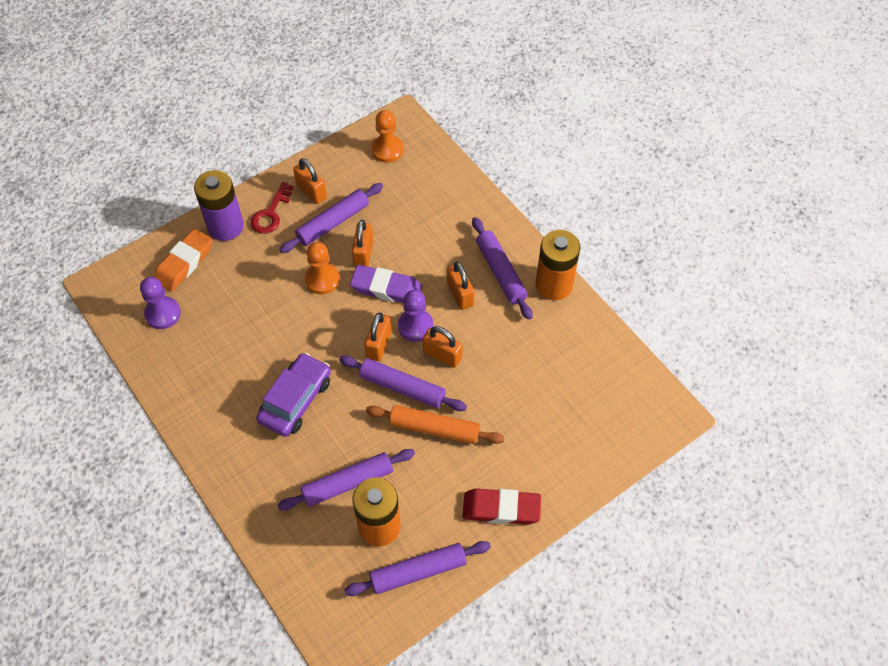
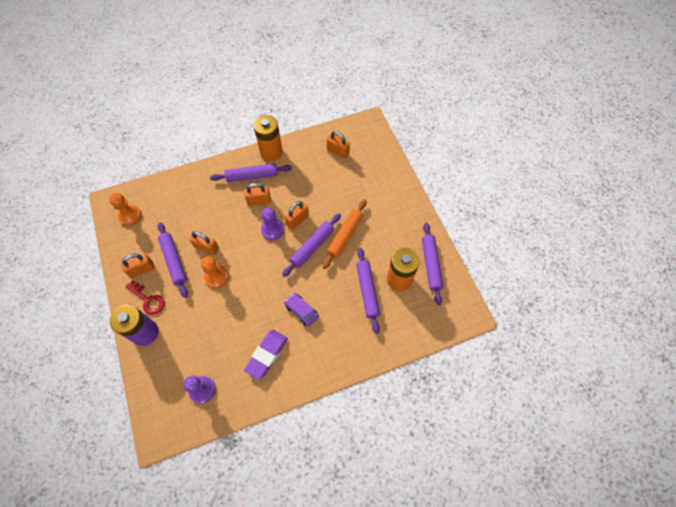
camera: 75 degrees left, 5 degrees up
orange eraser [154,228,213,292] -> none
purple car [256,353,331,437] -> purple car [284,292,319,326], size x0.63
purple eraser [350,265,422,303] -> purple eraser moved to [244,330,288,380]
orange padlock [364,312,392,361] -> orange padlock moved to [327,131,350,159]
red eraser [462,488,541,525] -> none

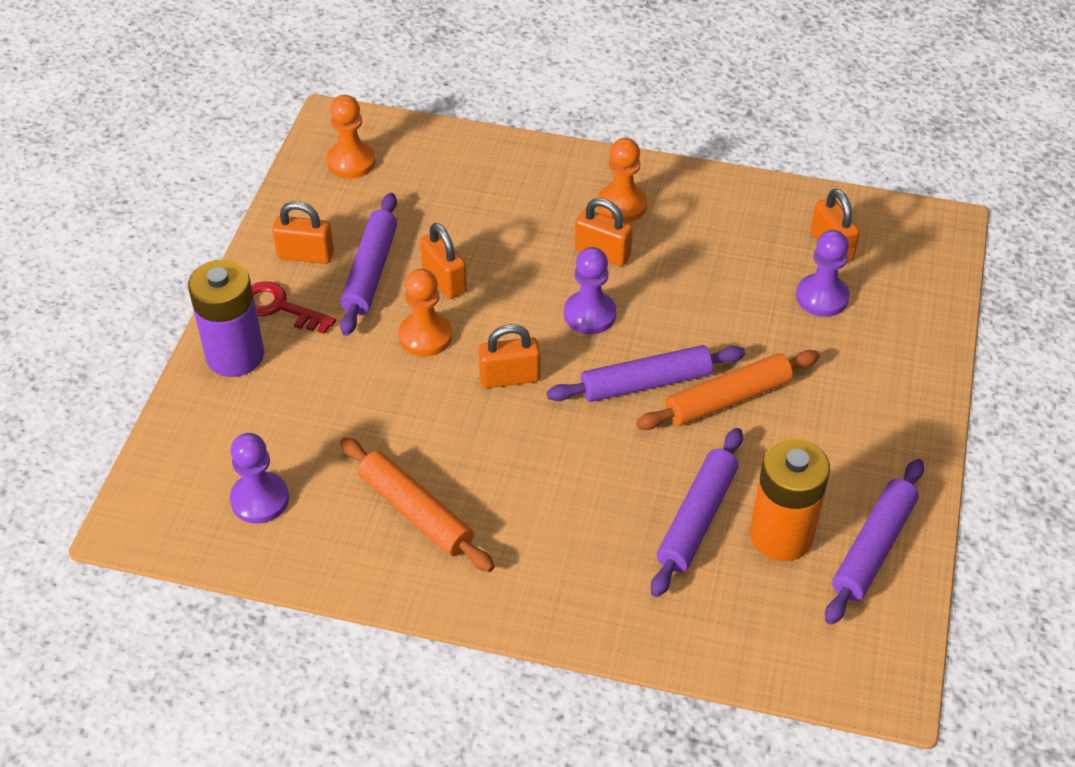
camera: 35 degrees right, 15 degrees down
red key [125,280,165,315] -> red key turned 135 degrees clockwise [251,281,336,334]
purple rolling pin [210,163,292,182] -> orange pawn [598,138,647,223]
purple eraser [244,330,288,380] -> orange rolling pin [340,437,495,572]
orange battery [253,115,283,161] -> none
orange padlock [284,201,309,230] -> orange padlock moved to [479,324,540,388]
purple car [284,292,319,326] -> none
none -> purple pawn [796,230,849,317]

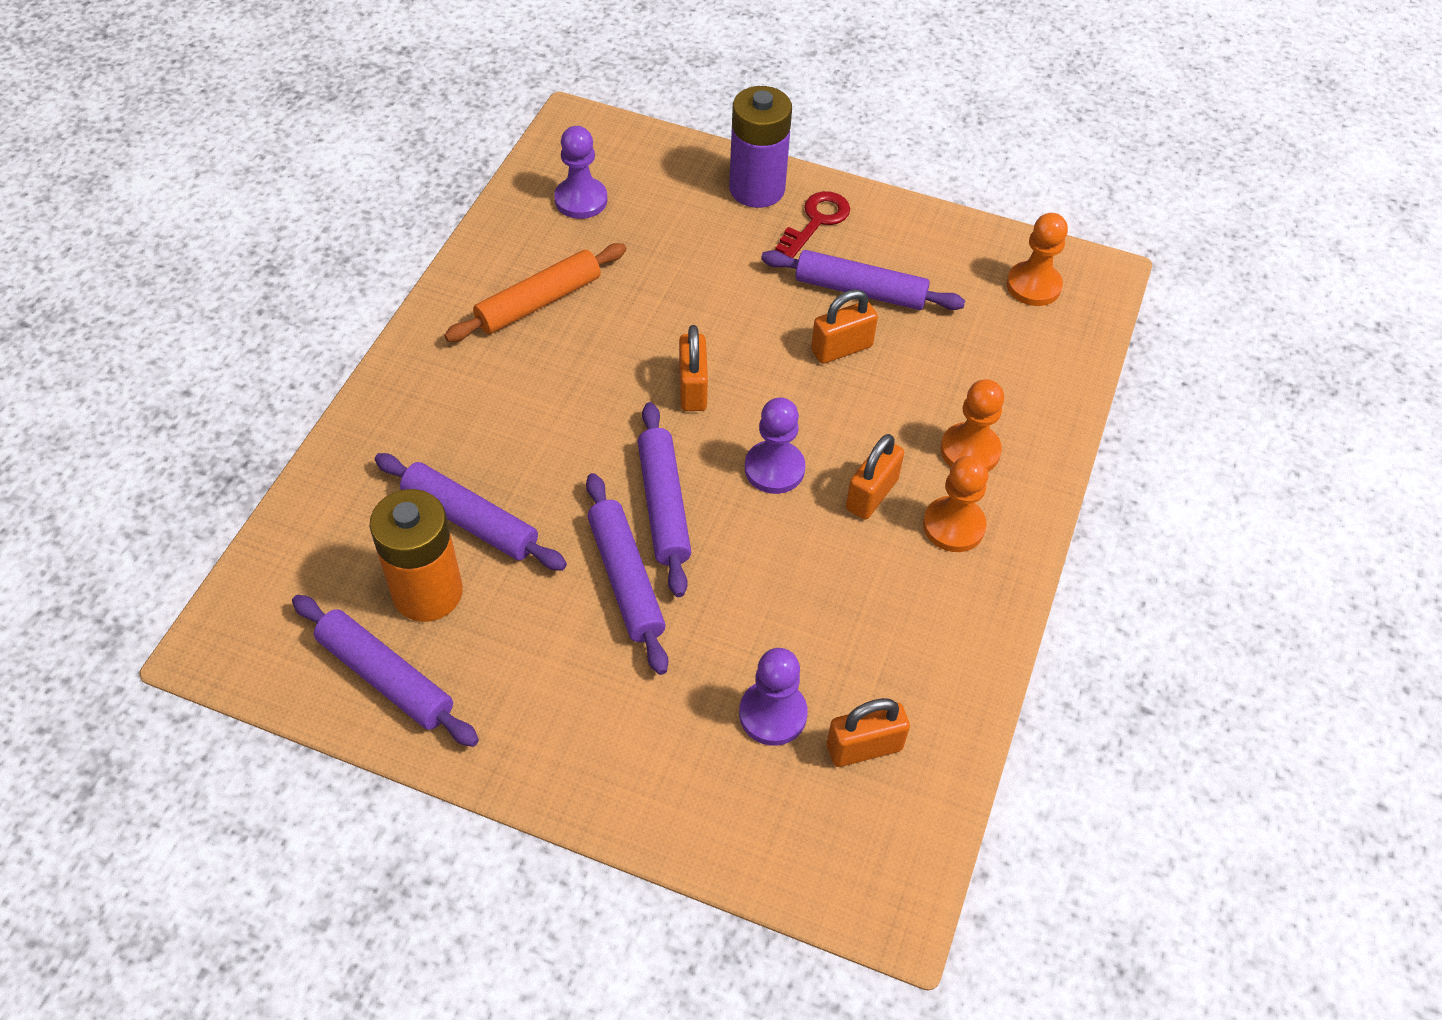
camera: 95 degrees right, 5 degrees up
orange padlock [272,201,334,264] -> none
orange pawn [399,269,452,356] -> orange pawn moved to [941,379,1004,472]
orange rolling pin [636,350,820,430] -> purple rolling pin [586,473,668,675]

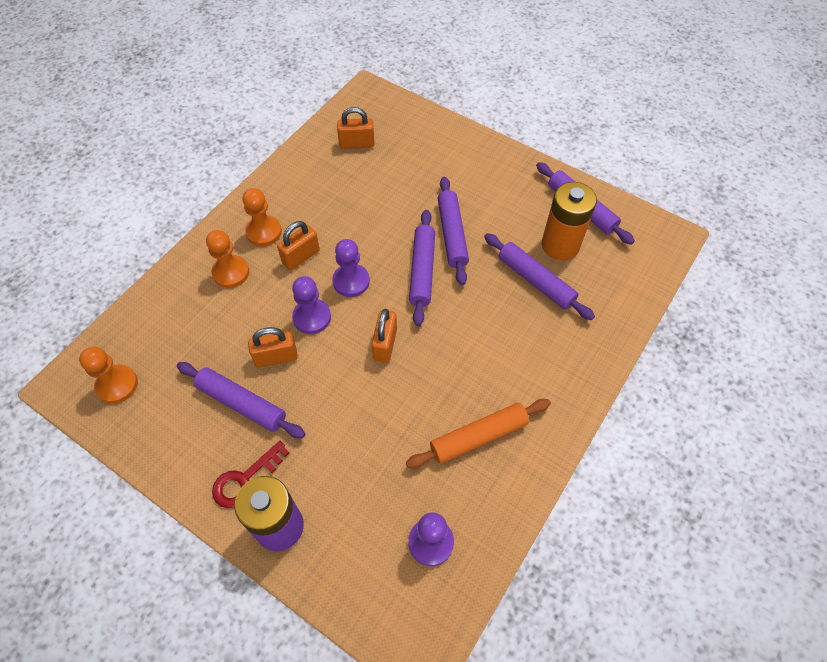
camera: 165 degrees left, 5 degrees up
purple pawn [739,648,808,746] -> purple pawn moved to [292,276,331,334]

